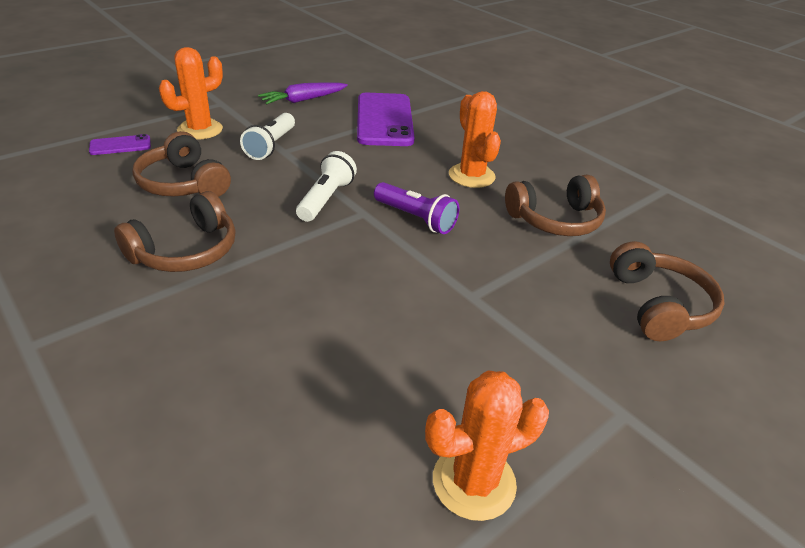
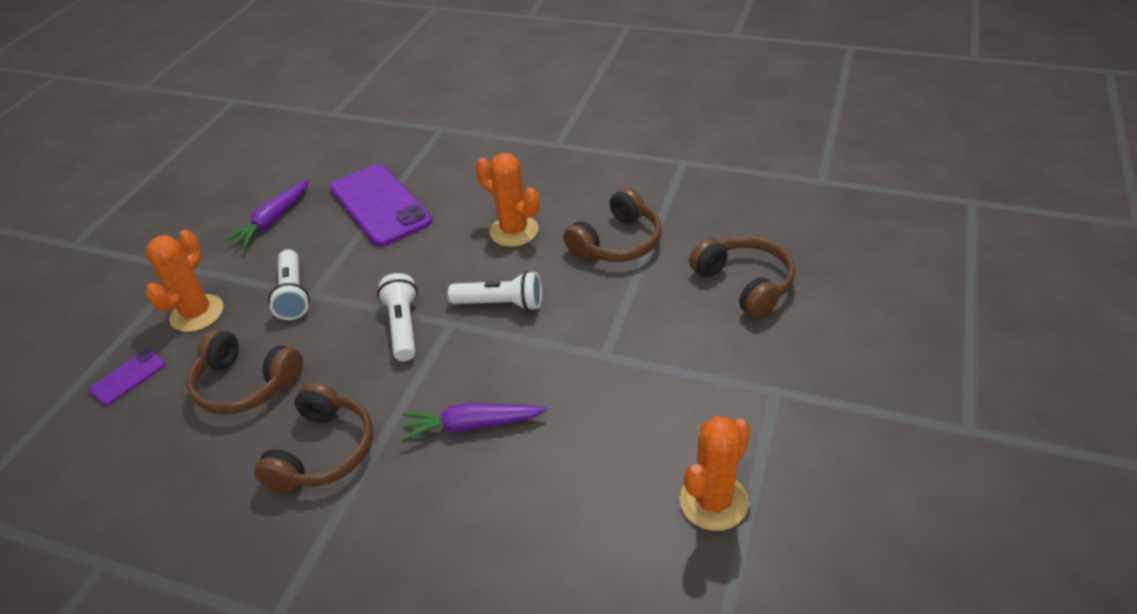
camera: 25 degrees left, 5 degrees up
purple flashlight [374,182,459,234] -> white flashlight [448,271,542,311]
none -> purple carrot [402,403,547,440]

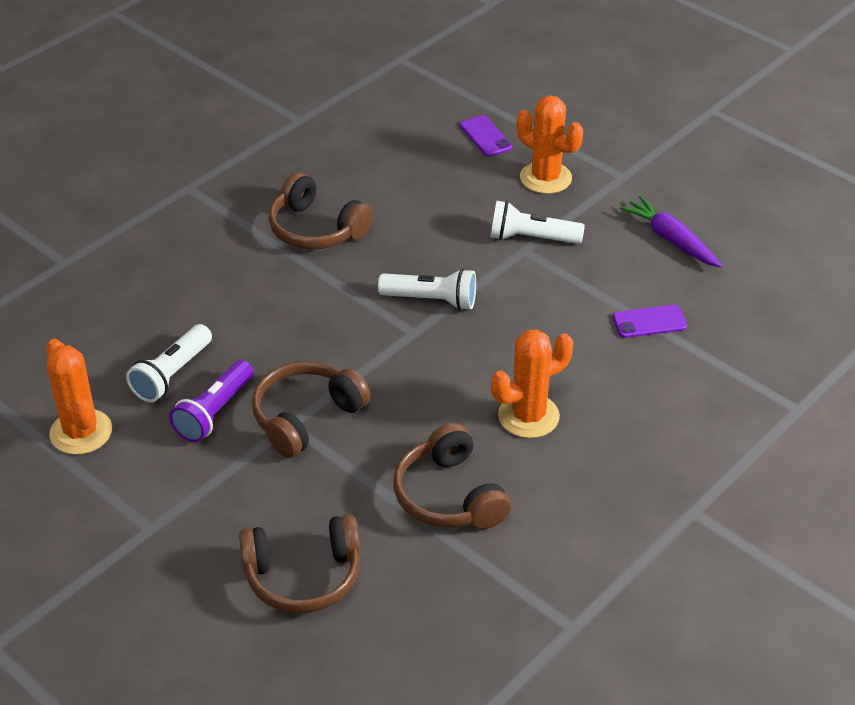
camera: 110 degrees right, 0 degrees up
brown headphones [187,329,303,415] -> brown headphones moved to [252,361,371,458]
purple phone [330,164,432,247] -> purple phone [613,305,687,338], size x0.46
purple carrot [402,403,547,440] -> none
white flashlight [448,271,542,311] -> white flashlight moved to [126,324,212,403]
none -> purple flashlight [169,360,253,442]

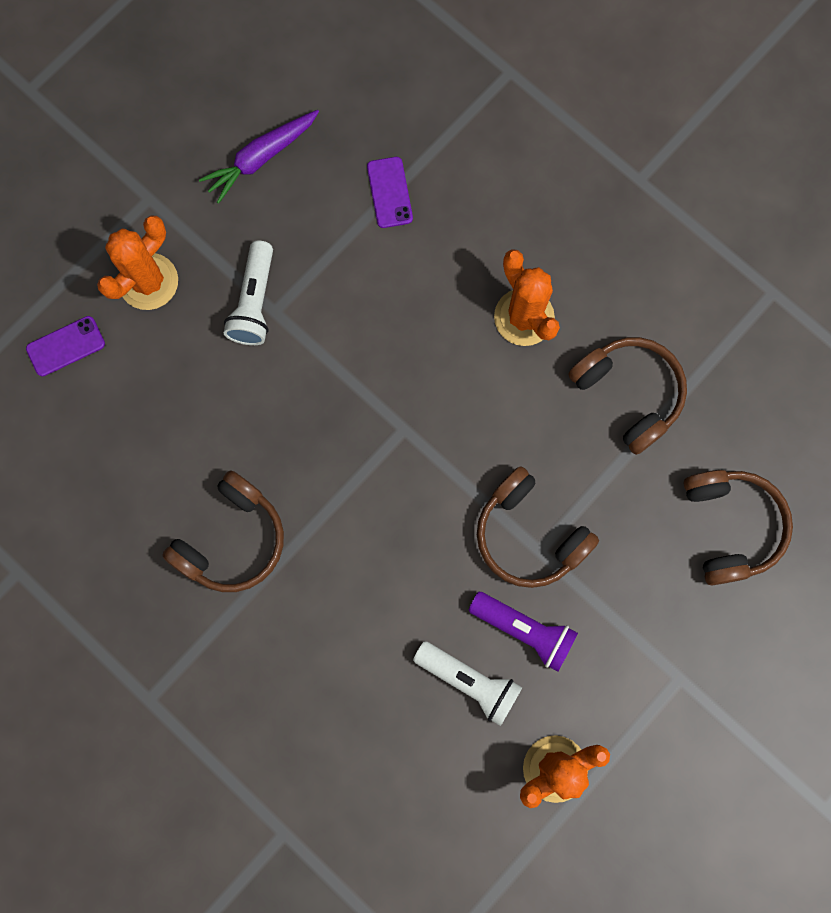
camera: 90 degrees left, 35 degrees up
white flashlight [378,268,476,310] -> none
brown headphones [393,423,511,529] -> brown headphones turned 105 degrees counterclockwise [568,337,687,455]

